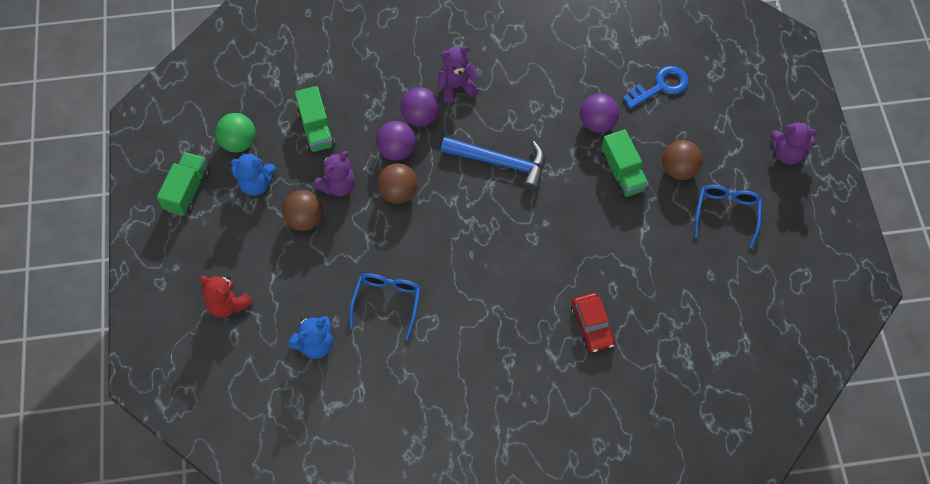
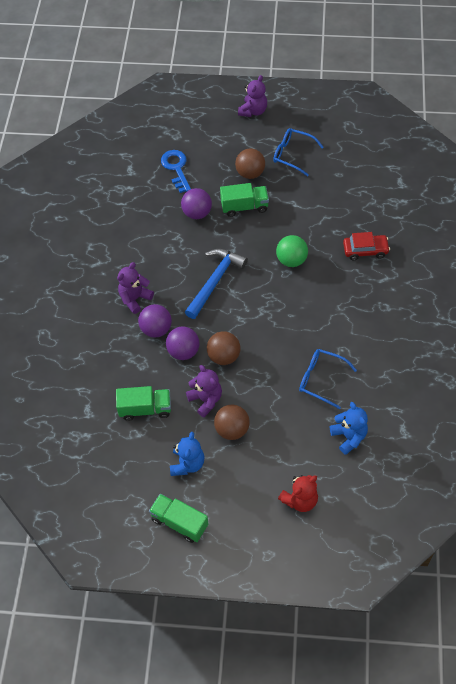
camera: 75 degrees left, 5 degrees down
green ball [215,113,255,153] -> green ball moved to [276,235,308,267]
purple teddy bear [438,46,479,103] -> purple teddy bear turned 45 degrees clockwise [117,262,154,314]

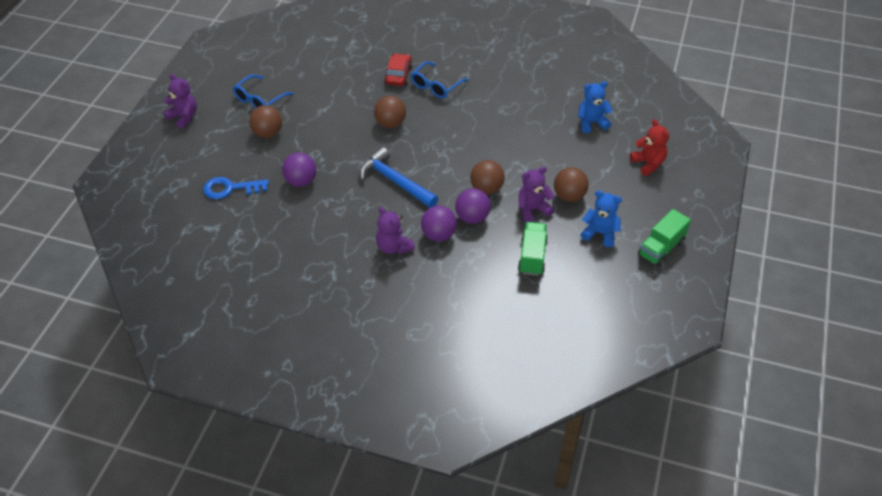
camera: 80 degrees left, 10 degrees down
green truck [220,183,269,217] -> none
green ball [276,235,308,267] -> brown ball [374,96,406,128]
blue glasses [299,349,357,409] -> blue glasses moved to [410,62,469,98]

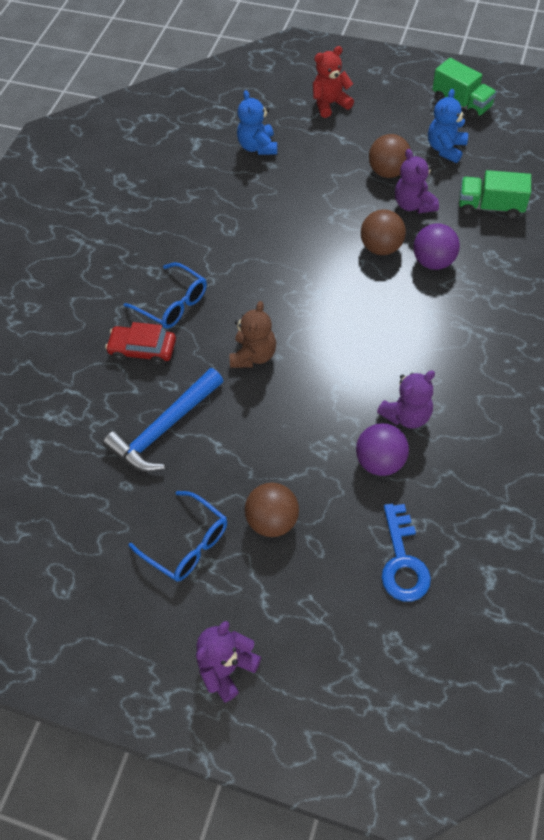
camera: 85 degrees left, 10 degrees up
blue hammer [359,147,438,208] -> blue hammer moved to [103,368,224,472]
brown ball [374,96,406,128] -> brown teddy bear [230,301,276,368]
purple teddy bear [376,207,415,254] -> purple teddy bear moved to [377,371,435,429]
purple ball [421,206,457,242] -> none

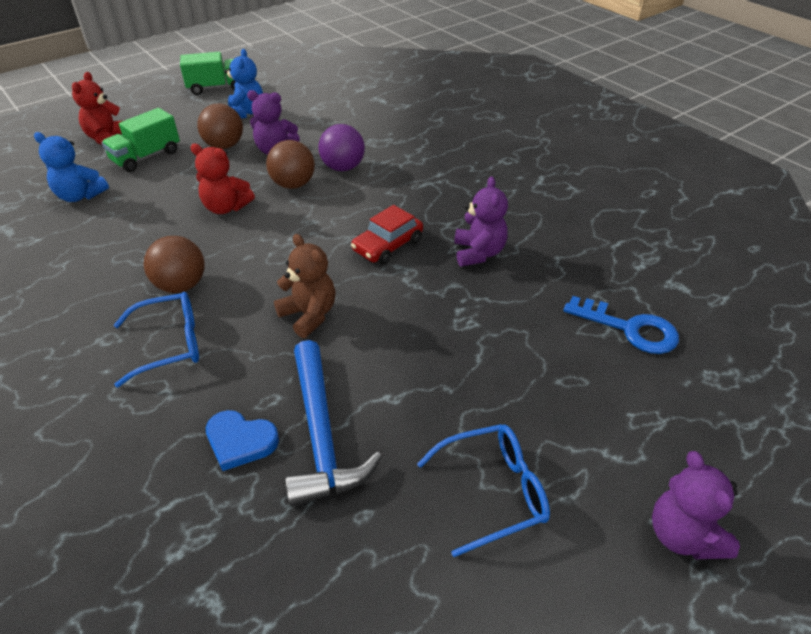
camera: 60 degrees left, 15 degrees down
red car [105,322,176,366] -> red car moved to [351,205,423,265]
brown ball [245,483,299,537] -> brown ball moved to [144,236,205,293]
purple ball [356,423,409,476] -> none
blue teddy bear [428,89,468,163] -> blue teddy bear turned 150 degrees counterclockwise [225,49,263,119]
green truck [459,170,531,219] -> green truck moved to [102,108,180,172]
none -> red teddy bear [190,144,255,214]
none -> blue heart [206,410,279,471]

